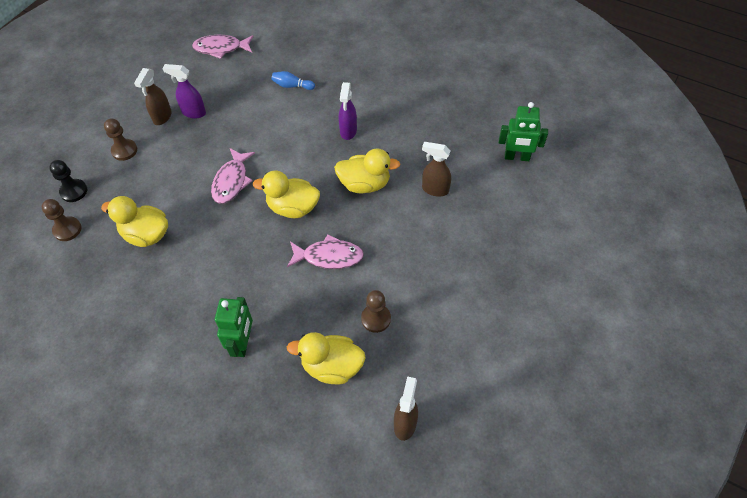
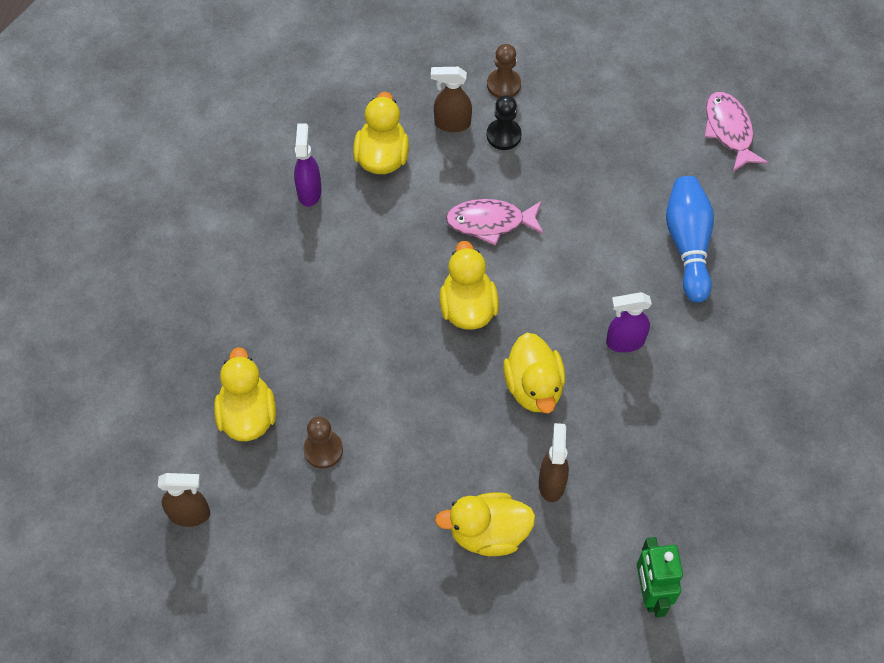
camera: 75 degrees right, 5 degrees up
brown pawn [42,199,81,241] -> none
black pawn [49,160,87,202] -> black pawn moved to [487,95,522,150]
brown spray bottle [134,68,172,125] -> brown spray bottle moved to [431,67,472,132]
purple spray bottle [162,64,206,119] -> purple spray bottle moved to [294,123,322,207]
green robot [215,297,253,357] -> none
blue bowling pin [272,71,315,90] -> blue bowling pin [666,176,714,303], size x1.93
pink fish [287,235,364,269] -> none
none -> yellow duck [435,492,536,556]

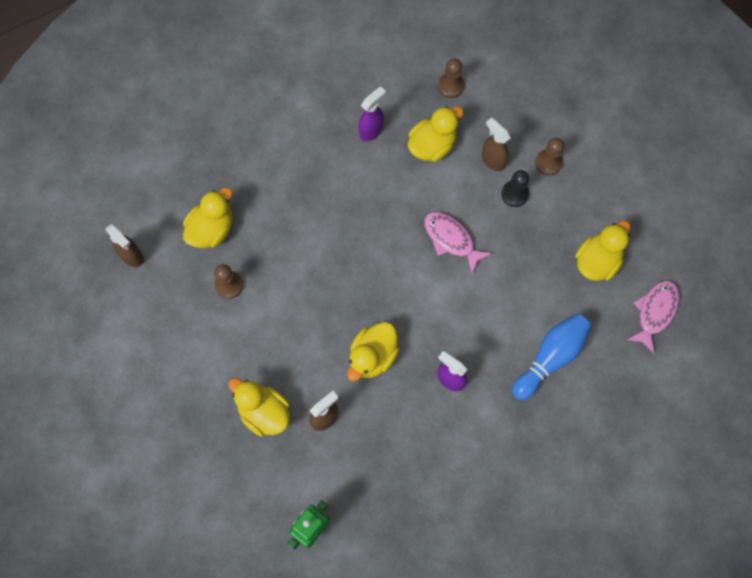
camera: 45 degrees right, 10 degrees up
yellow duck [440,241,499,330] -> yellow duck moved to [575,220,630,281]
none -> brown pawn [438,59,465,98]

